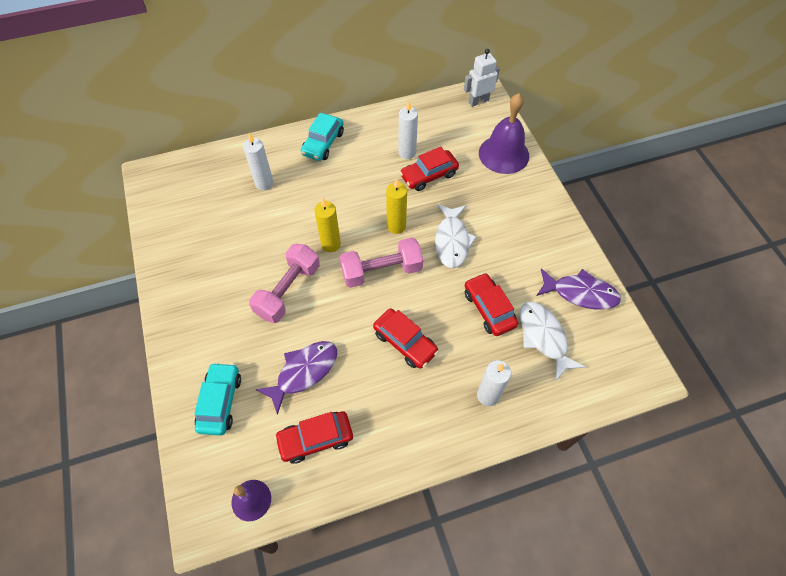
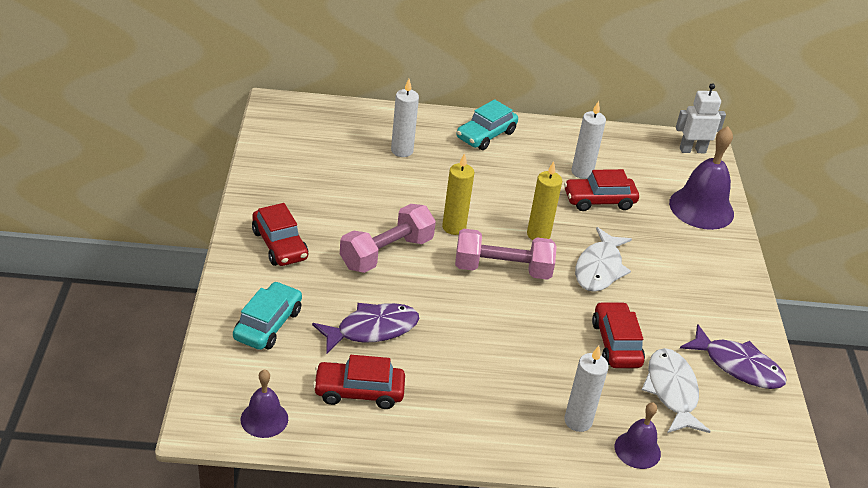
camera: 15 degrees right, 20 degrees down
red car [373,309,439,369] -> red car moved to [252,203,308,266]
none -> purple bell [615,402,661,469]

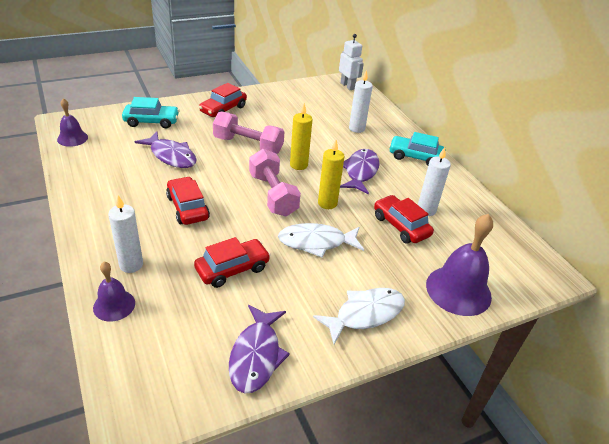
camera: 65 degrees right, 0 degrees up
red car [313,355,405,409] -> red car moved to [166,176,210,225]
white fish [642,348,711,433] -> white fish moved to [313,288,405,344]
white robot [676,83,726,153] -> white robot moved to [339,34,364,90]
none -> purple fish [340,149,380,194]

